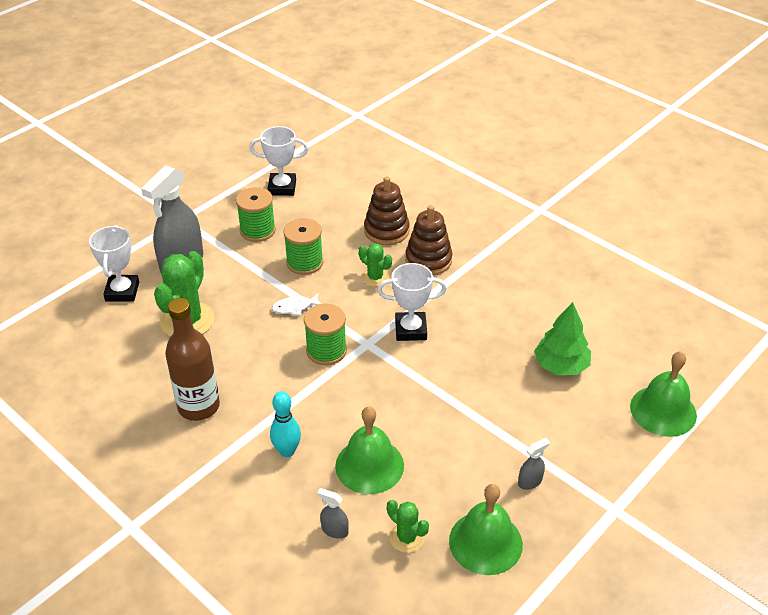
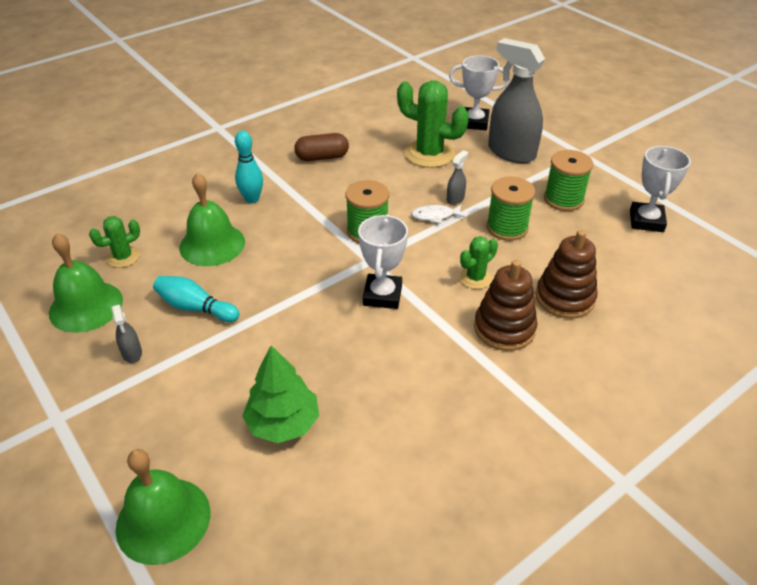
camera: 100 degrees right, 0 degrees up
brown bottle [165,298,220,421] -> brown capsule [294,133,349,161]
white fish [272,293,321,316] -> white fish turned 90 degrees counterclockwise [411,204,466,224]
grey spray bottle [317,488,349,539] -> grey spray bottle moved to [447,150,468,205]
none -> turquoise bowling pin [153,276,239,322]

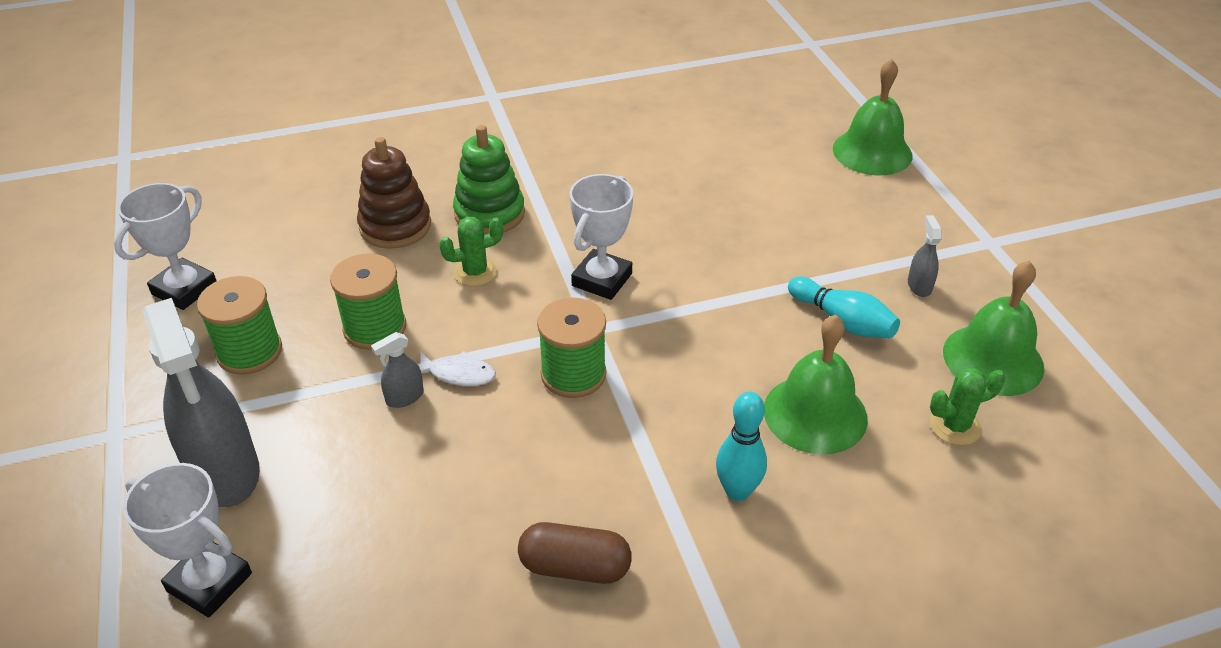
camera: 160 degrees left, 0 degrees up
green tree [242,345,319,443] -> none
green cactus [397,80,469,168] -> none
brown stacking toy [474,260,538,351] -> green stacking toy [453,125,525,235]

